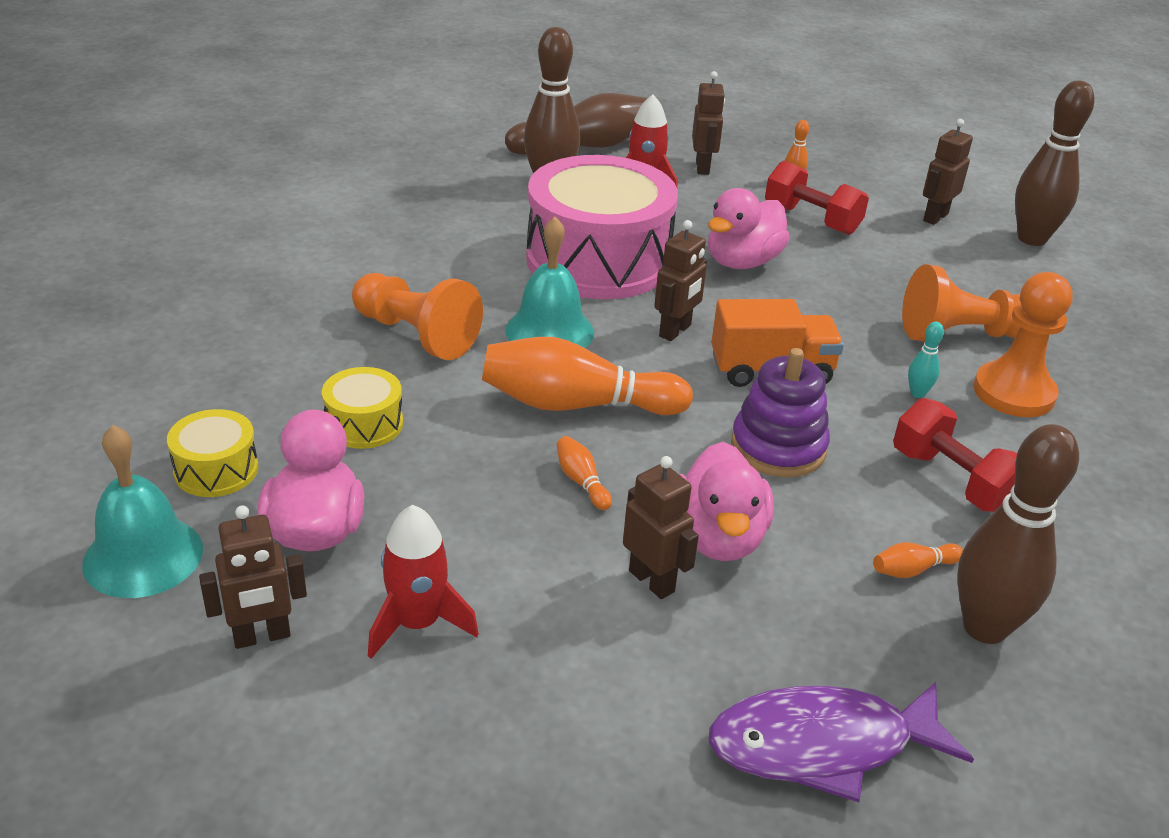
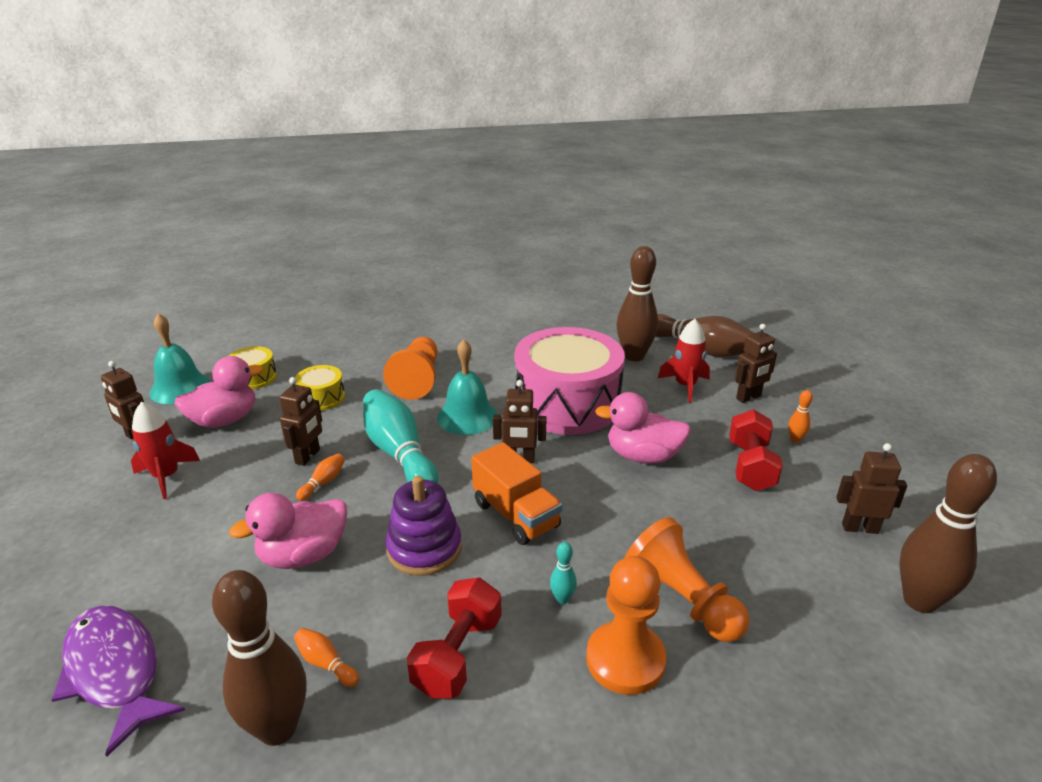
camera: 60 degrees right, 5 degrees down
orange bowling pin [482,337,693,415] -> turquoise bowling pin [363,389,438,484]
brown robot [623,456,699,599] -> brown robot moved to [279,377,322,466]

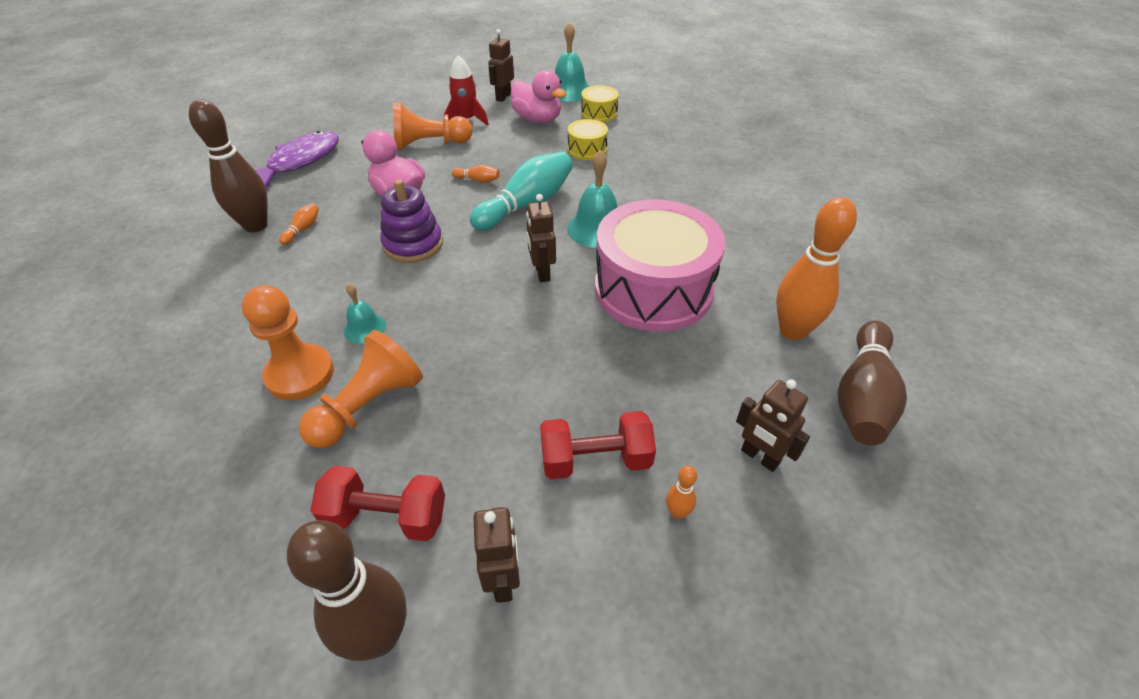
camera: 75 degrees right, 15 degrees up
brown robot [279,377,322,466] -> none
orange pawn [383,337,437,400] -> orange pawn moved to [393,102,472,150]
red dumbbell [407,577,502,699] -> red dumbbell moved to [310,465,445,541]
orange truck [472,442,562,545] -> none
turquoise bowling pin [550,542,577,604] -> turquoise bell [344,283,386,343]
pink duck [595,392,691,464] -> none
brown bowling pin [617,246,658,361] -> orange bowling pin [776,197,857,340]
red rocket [657,319,710,403] -> none

